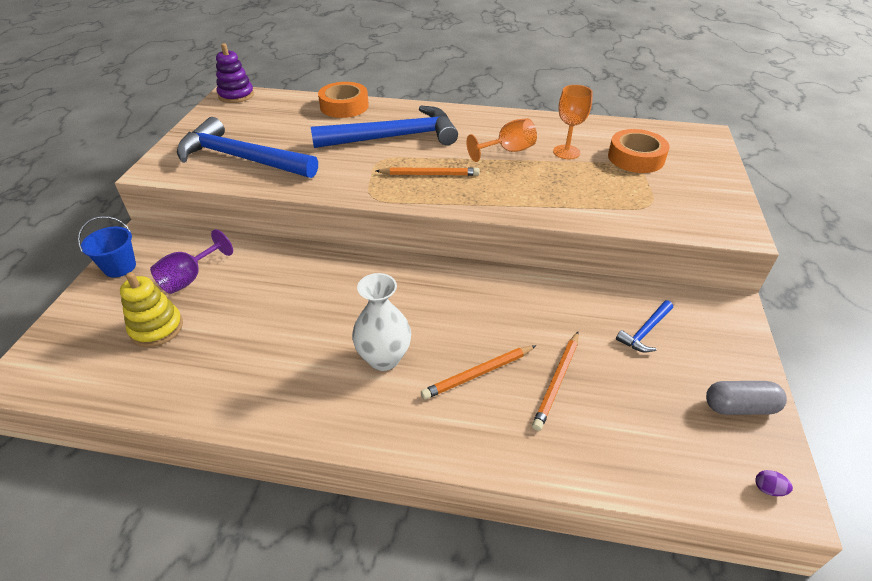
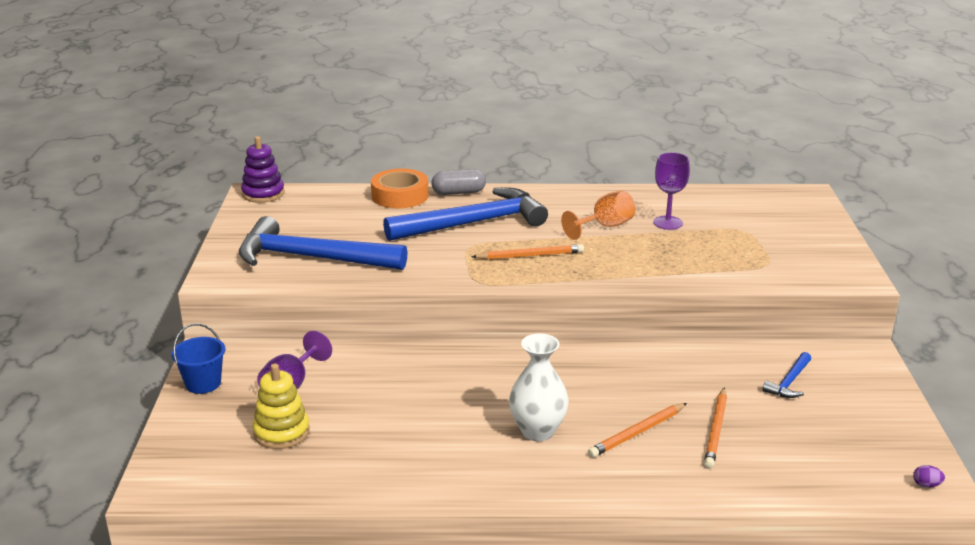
camera: 10 degrees left, 15 degrees down
orange goblet [553,85,593,159] -> purple goblet [653,152,690,230]
orange tape [608,129,670,173] -> none
grey capsule [706,381,787,415] -> grey capsule moved to [431,169,486,195]

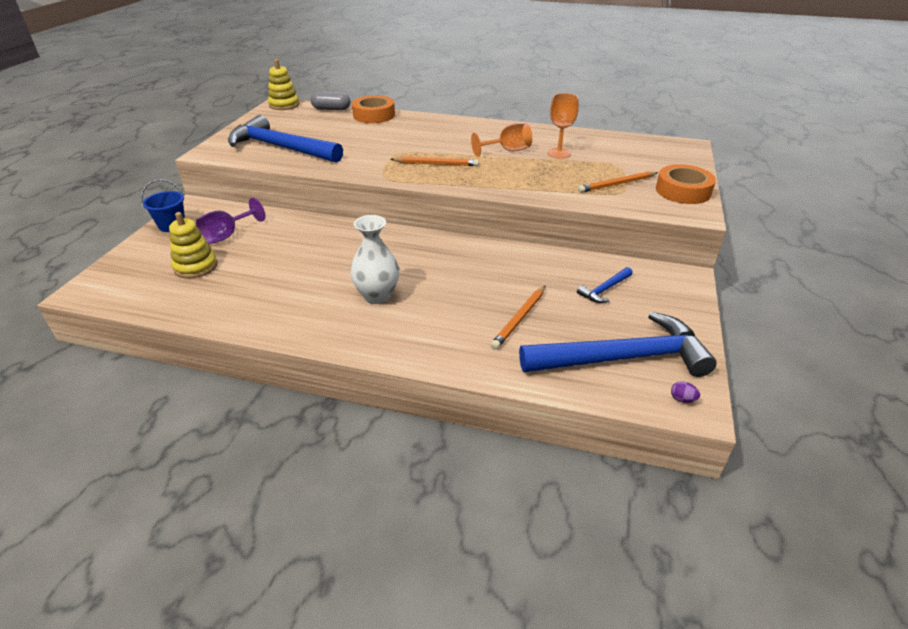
camera: 15 degrees right, 10 degrees up
purple stacking toy [241,136,285,203] -> yellow stacking toy [268,59,300,110]
blue hammer [383,188,548,241] -> blue hammer moved to [519,312,717,377]
grey capsule [431,169,486,195] -> grey capsule moved to [311,91,350,110]
orange pencil [588,403,687,458] -> orange pencil moved to [578,172,658,193]
purple goblet [653,152,690,230] -> orange goblet [547,93,579,159]
none -> orange tape [656,164,716,204]

